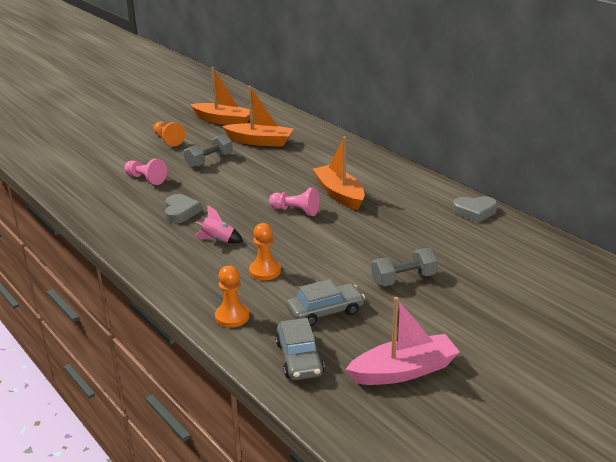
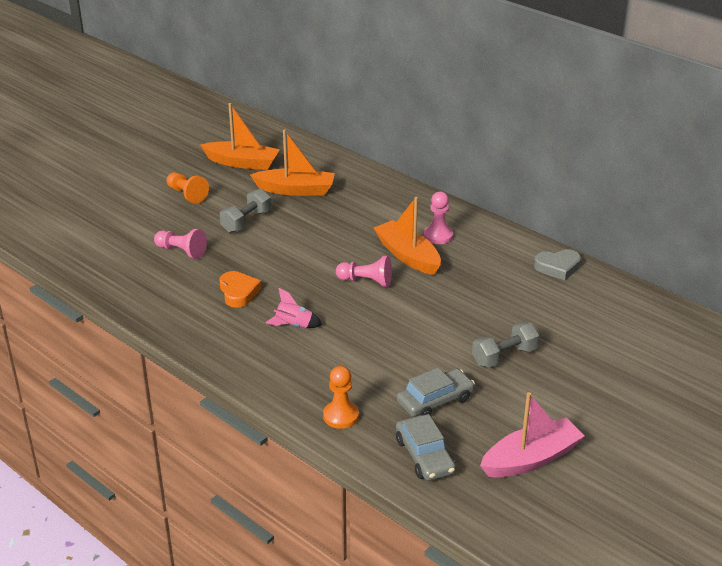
camera: 10 degrees left, 5 degrees up
grey heart [165,194,202,223] -> orange heart [220,271,261,308]
orange pawn [249,223,281,280] -> none
none -> pink pawn [424,192,453,244]

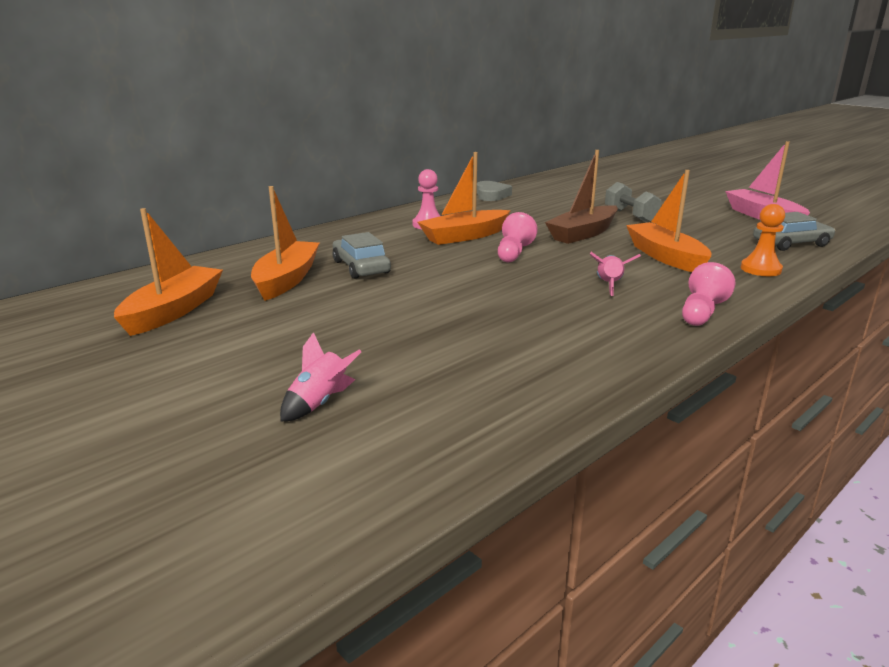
camera: 85 degrees left, 10 degrees down
pink pawn [154,229,207,259] -> pink pawn moved to [682,262,736,326]
orange pawn [166,172,209,204] -> none
grey dumbbell [220,189,271,233] -> none
orange heart [220,271,261,308] -> none
grey car [396,368,475,417] -> grey car moved to [333,232,391,279]
none -> pink rocket [280,332,362,422]
none -> brown boat [545,150,618,244]
none -> orange boat [626,170,712,272]

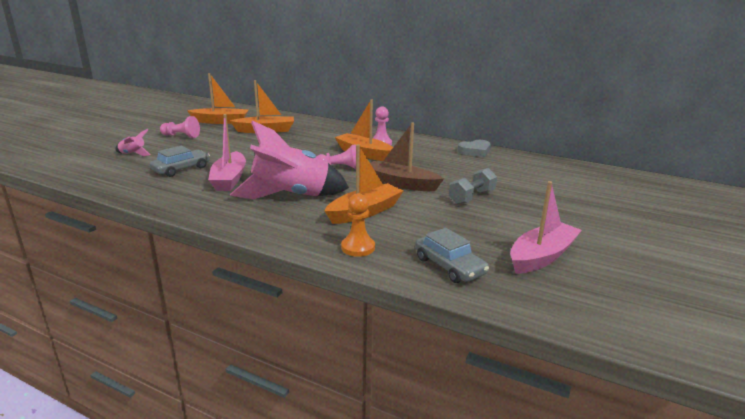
camera: 70 degrees right, 0 degrees up
grey car [333,232,391,279] -> grey car moved to [150,146,210,177]
pink rocket [590,252,641,296] -> pink rocket [230,121,349,200], size x2.39
pink pawn [682,262,736,326] -> pink pawn moved to [160,116,200,138]
none -> pink boat [208,114,246,191]

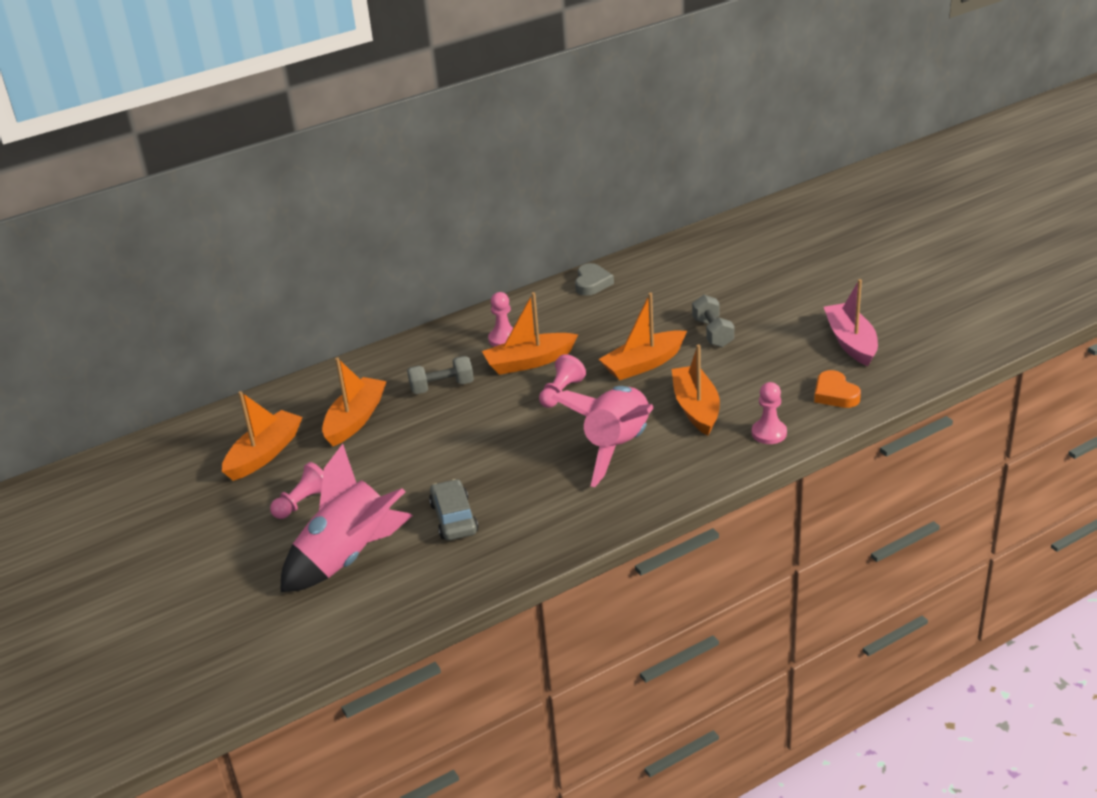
camera: 55 degrees left, 10 degrees up
pink rocket [116,129,150,156] -> pink rocket [280,444,413,592], size x2.39
pink boat [208,114,246,191] -> none
orange pawn [341,193,375,257] -> pink pawn [752,382,787,444]
brown boat [370,122,444,191] -> orange boat [599,292,687,380]
grey car [415,228,489,283] -> orange heart [814,370,861,408]
none -> grey dumbbell [407,356,474,394]

